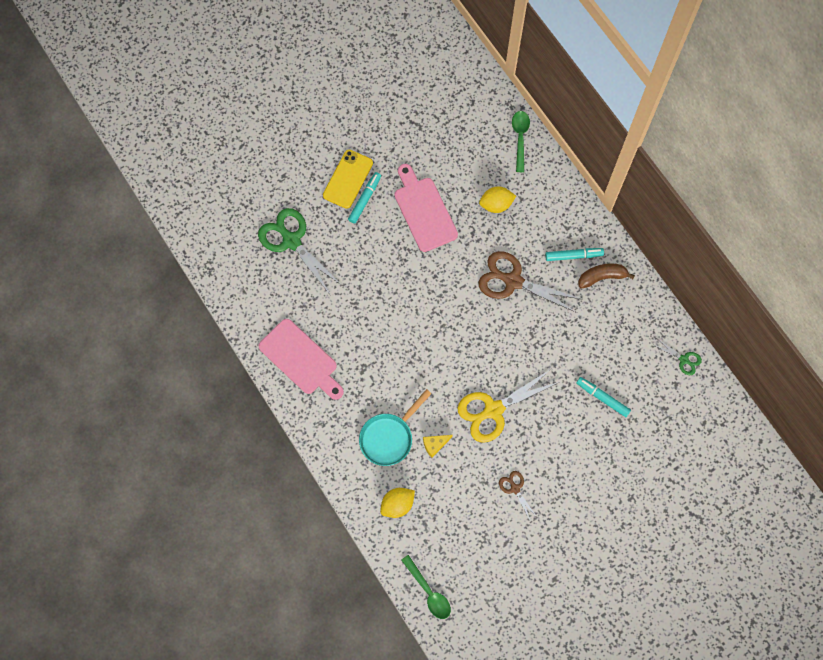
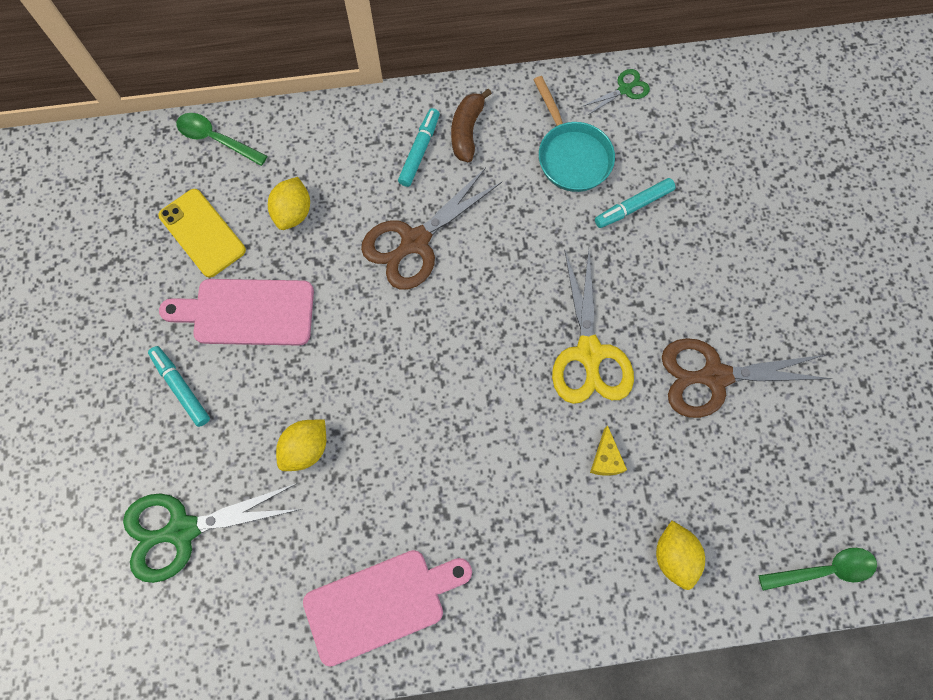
camera: 65 degrees left, 0 degrees up
yellow phone [323,150,373,209] -> yellow phone moved to [159,189,246,278]
turquoise pan [359,389,432,466] -> turquoise pan moved to [534,76,615,192]
brown scissors [499,471,537,522] -> brown scissors [662,338,832,418], size x2.07
none -> yellow lemon [276,419,326,471]

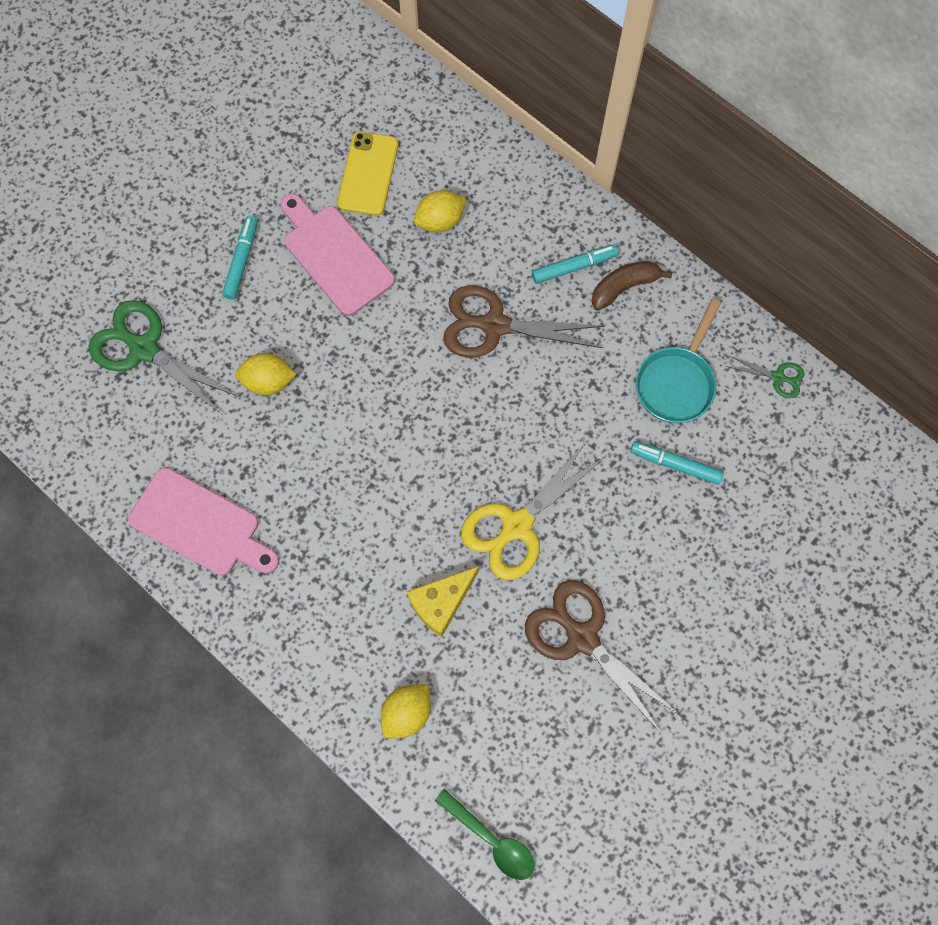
camera: 50 degrees right, 0 degrees up
green spoon [176,113,268,166] -> none
yellow cheese [590,425,627,476] -> yellow cheese [406,566,479,637], size x1.60

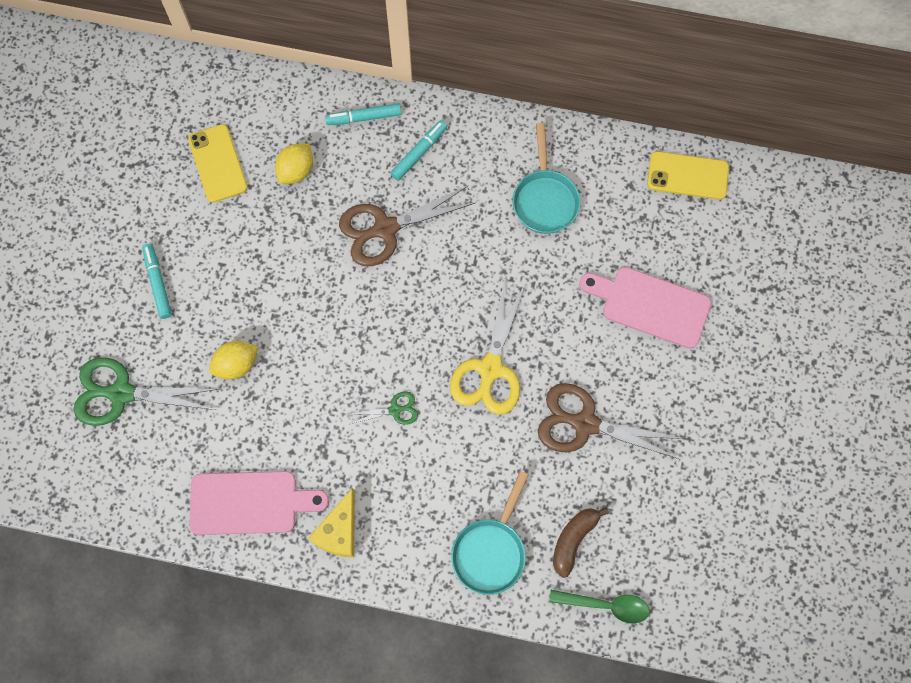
camera: 30 degrees left, 0 degrees up
pink cutting board [280,194,395,316] -> pink cutting board moved to [579,267,711,349]
yellow lemon [381,684,431,739] -> turquoise pan [451,471,528,595]
yellow cheese [406,566,479,637] -> yellow cheese moved to [308,488,355,557]
brown banana [591,261,672,311] -> brown banana moved to [553,507,609,578]
turquoise marker [630,441,724,485] -> turquoise marker moved to [325,103,402,125]
green scissors [725,355,805,398] -> green scissors moved to [349,391,418,425]
none -> yellow phone [647,151,729,200]

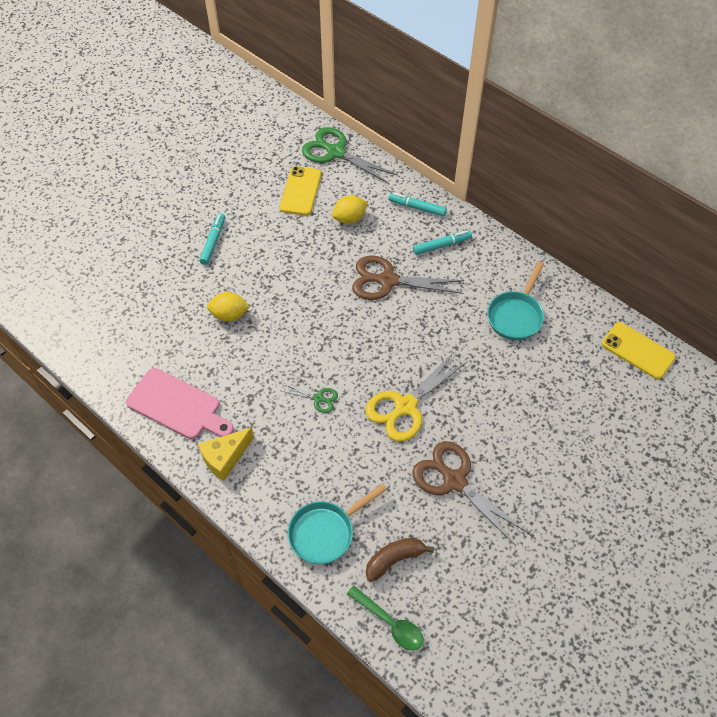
camera: 30 degrees right, 15 degrees down
green scissors [73,357,219,426] -> green scissors moved to [302,127,398,184]
pink cutting board [579,267,711,349] -> none

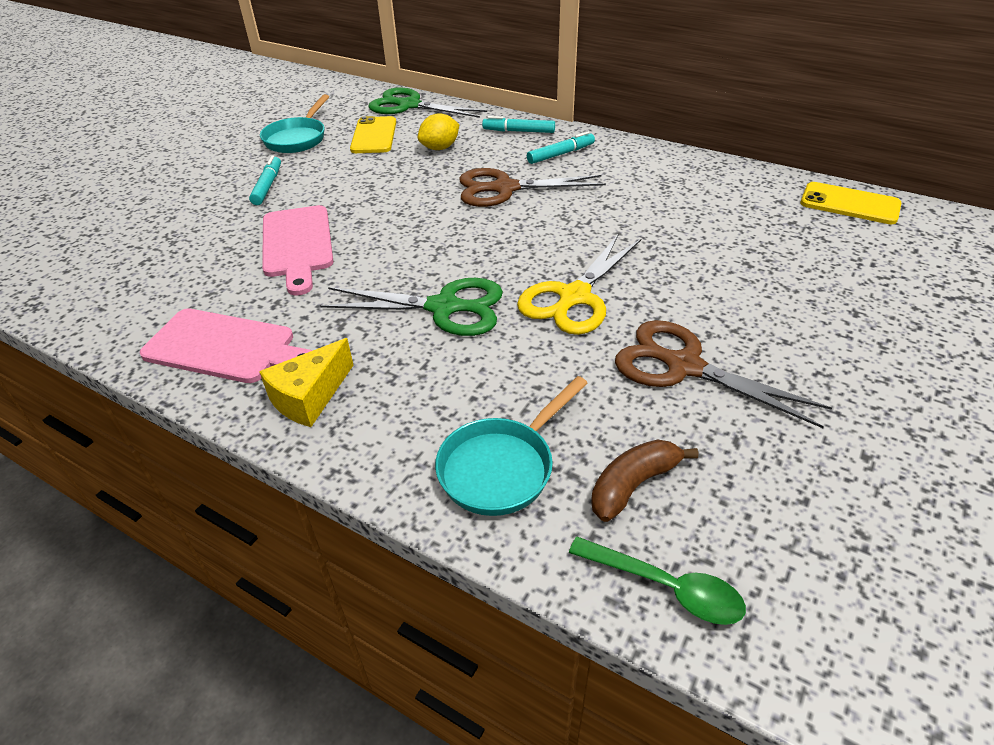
camera: 10 degrees left, 15 degrees down
yellow lemon [207,292,250,322] -> pink cutting board [262,205,334,296]
green scissors [282,383,338,413] -> green scissors [320,278,503,336], size x2.07
turquoise pan [487,261,544,340] -> turquoise pan moved to [260,94,329,153]

